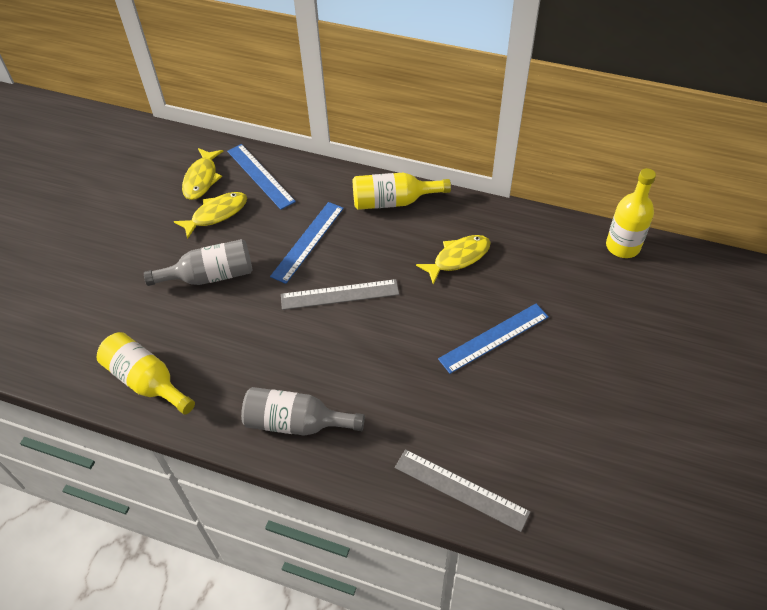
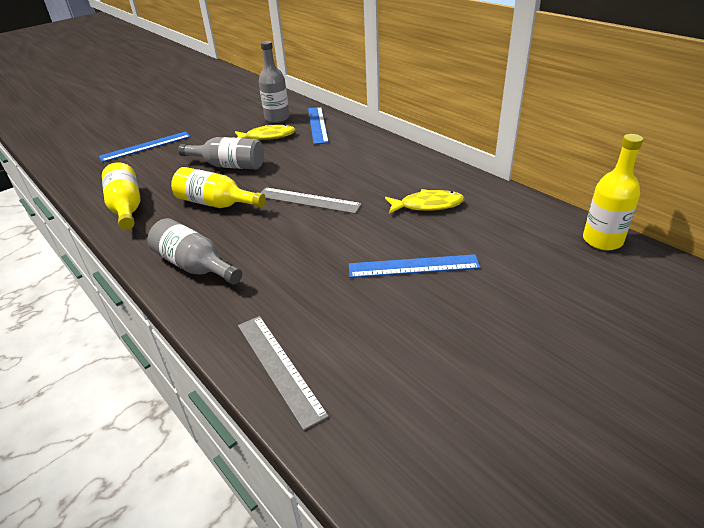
camera: 30 degrees right, 15 degrees down
yellow fish [182,148,223,200] -> grey bottle [259,41,290,123]
blue ruler [270,202,344,284] -> blue ruler moved to [99,131,191,162]
yellow bottle [353,173,451,210] -> yellow bottle moved to [171,167,266,208]

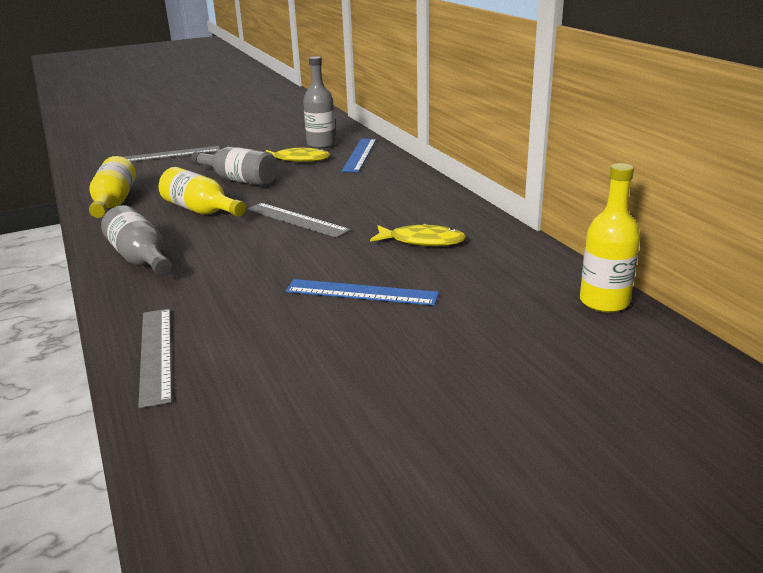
camera: 15 degrees right, 10 degrees down
blue ruler [99,131,191,162] -> grey ruler [124,146,220,162]

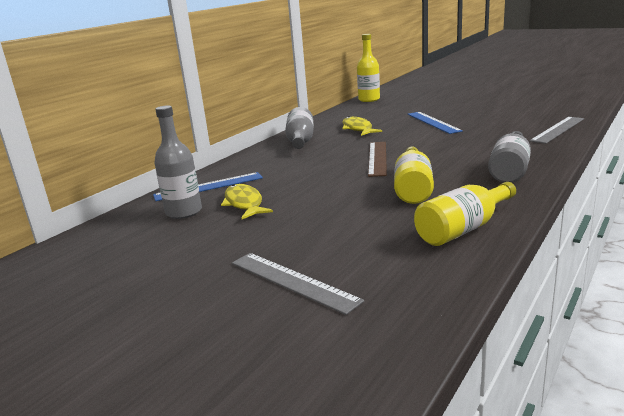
camera: 120 degrees left, 5 degrees down
grey bottle [191,147,277,186] -> grey bottle moved to [285,107,313,149]
grey ruler [247,203,350,238] -> brown ruler [368,142,387,177]

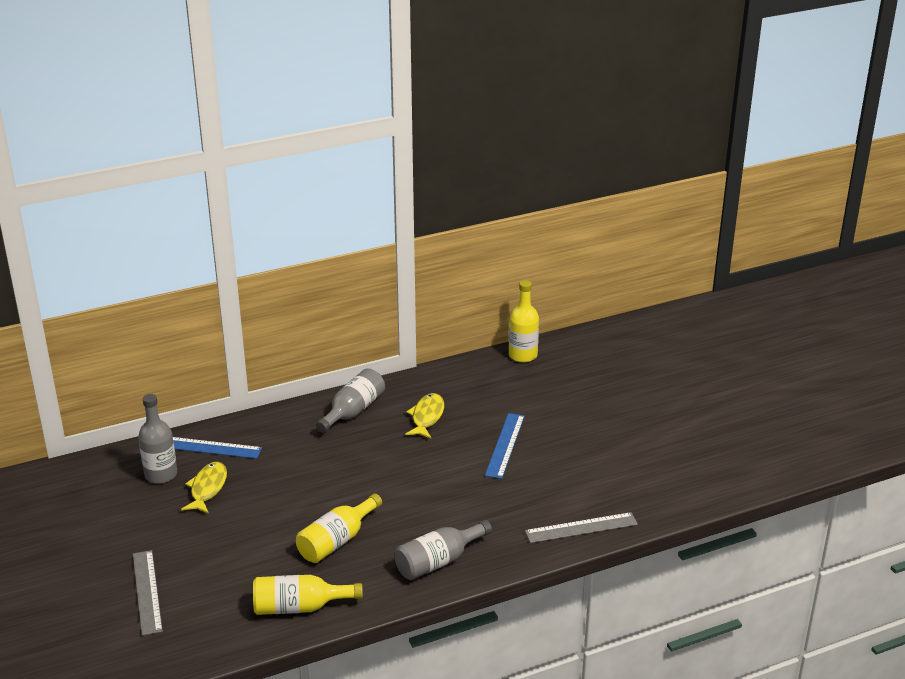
camera: 30 degrees right, 10 degrees up
brown ruler [368,142,387,177] -> none

